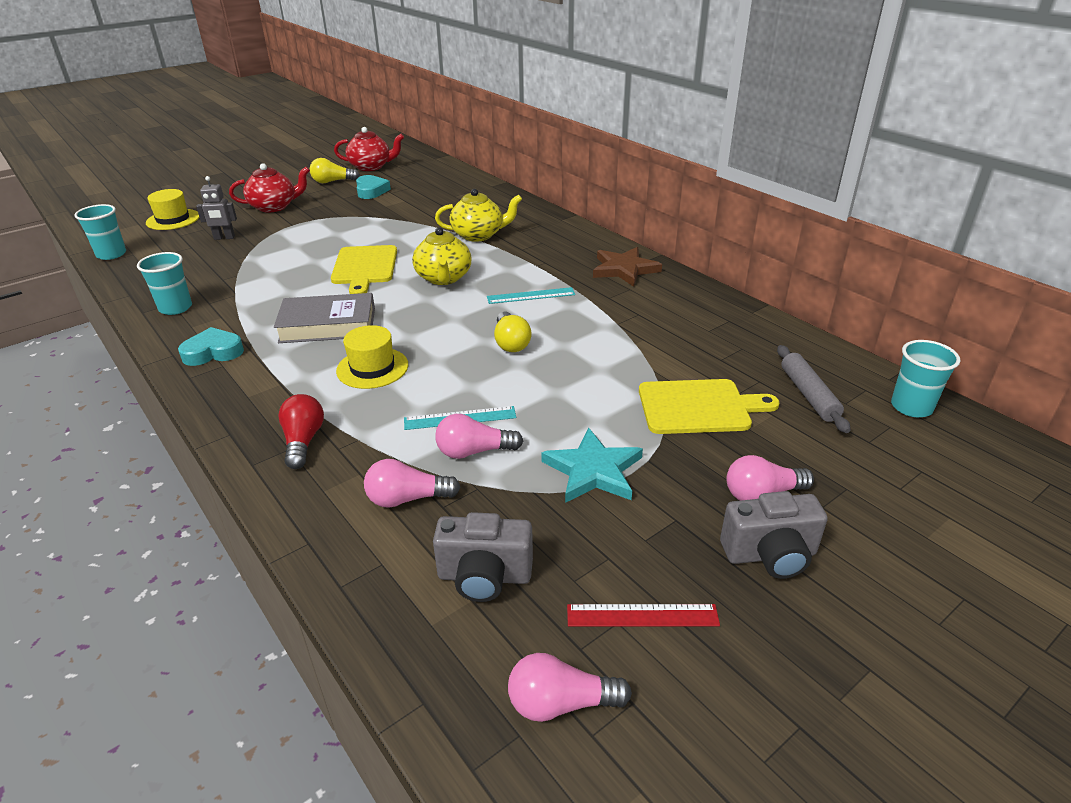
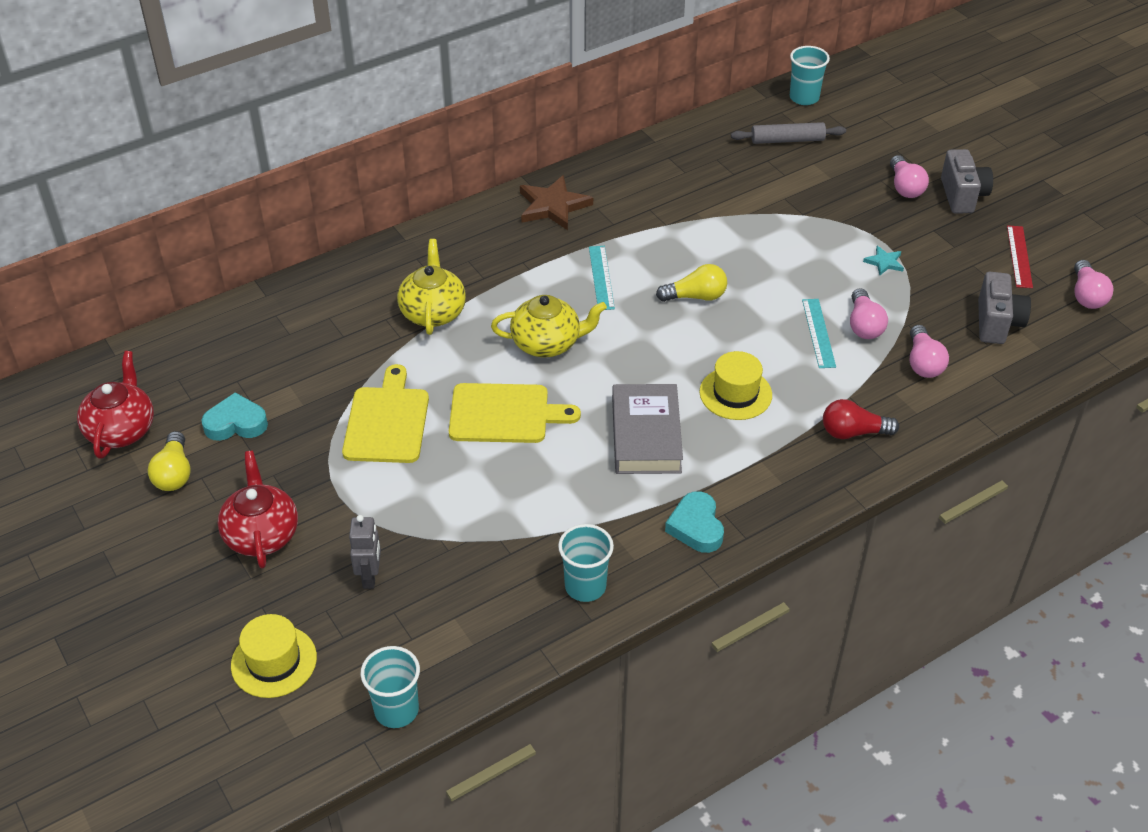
camera: 85 degrees left, 10 degrees up
turquoise star [541,427,643,503] -> turquoise star [863,246,904,275], size x0.51
yellow cutting board [639,379,779,434] -> yellow cutting board moved to [342,364,429,463]

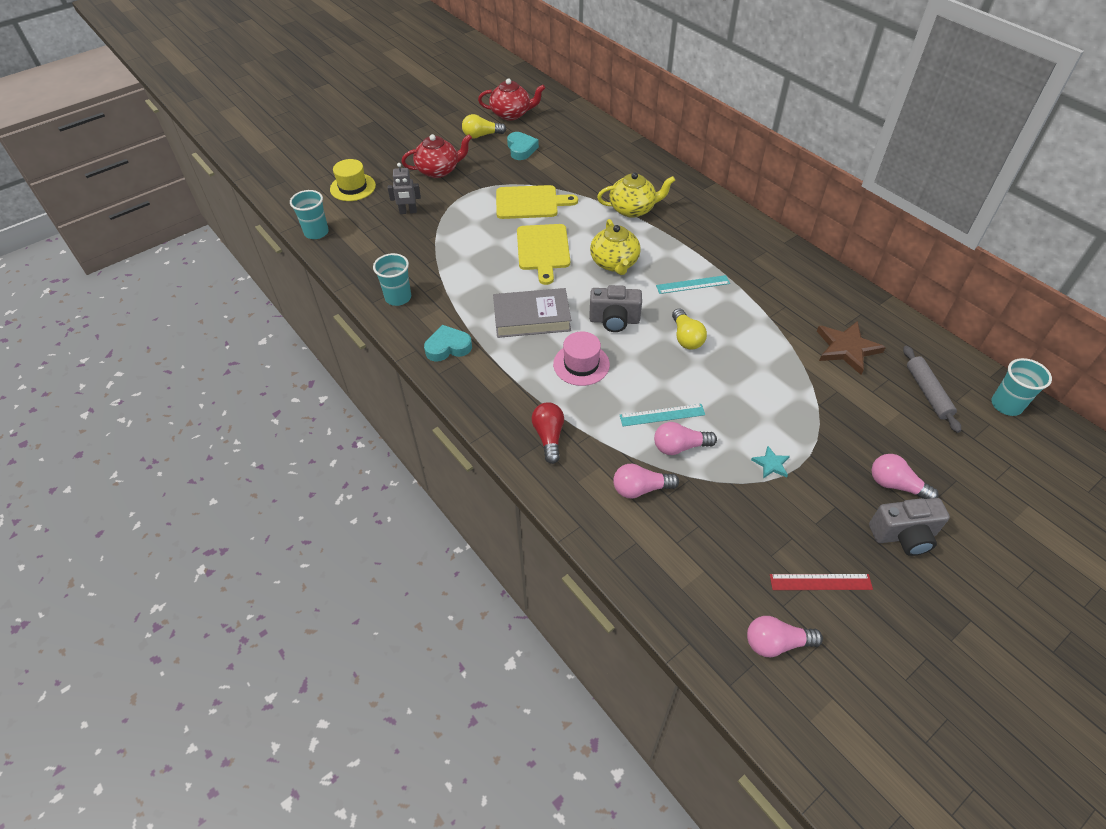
camera: 85 degrees right, 5 degrees up
brown star [520,175,593,230] -> brown star moved to [817,321,886,375]
yellow hat [699,351,772,420] -> pink hat [553,332,610,386]
pink light bulb [890,155,929,198] -> pink light bulb turned 45 degrees clockwise [872,454,939,499]
grey camera [978,272,1031,344] -> grey camera moved to [589,285,642,332]

